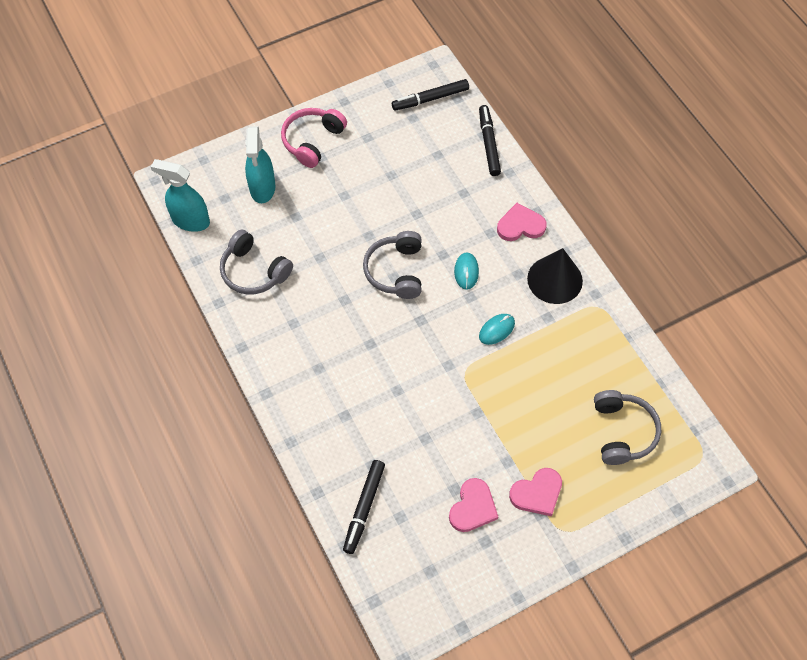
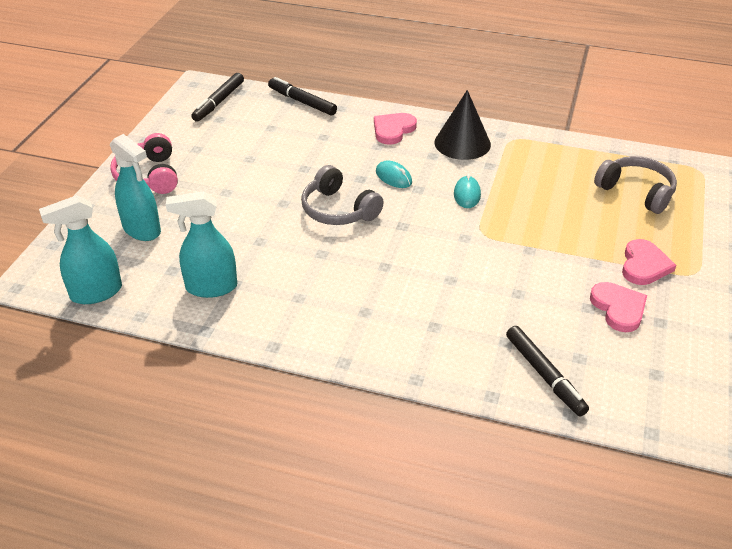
camera: 45 degrees left, 20 degrees down
grey headphones [220,230,293,294] -> turquoise spray bottle [166,191,237,298]

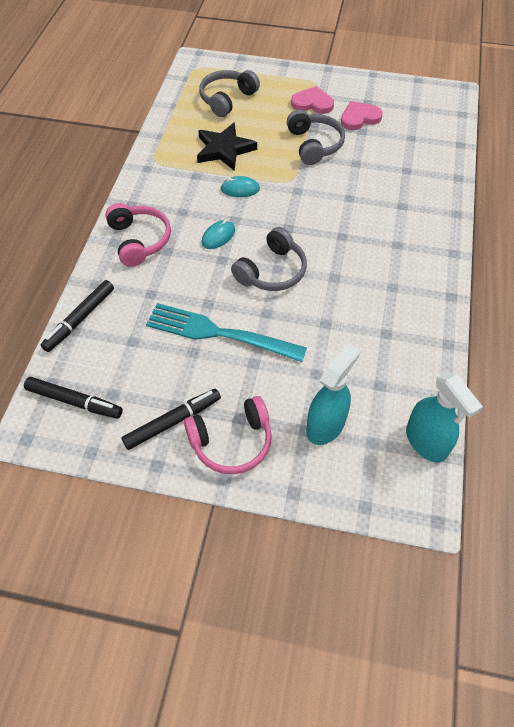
camera: 95 degrees left, 15 degrees up
turquoise spray bottle [166,191,237,298] -> none
pink heart [374,113,417,145] -> pink headphones [105,203,171,267]
black cone [435,90,491,160] -> none
black marker [506,326,589,416] -> black marker moved to [122,389,221,450]
none -> turquoise fork [146,303,307,362]
none -> black star [197,122,257,171]
none -> grey headphones [287,109,345,165]

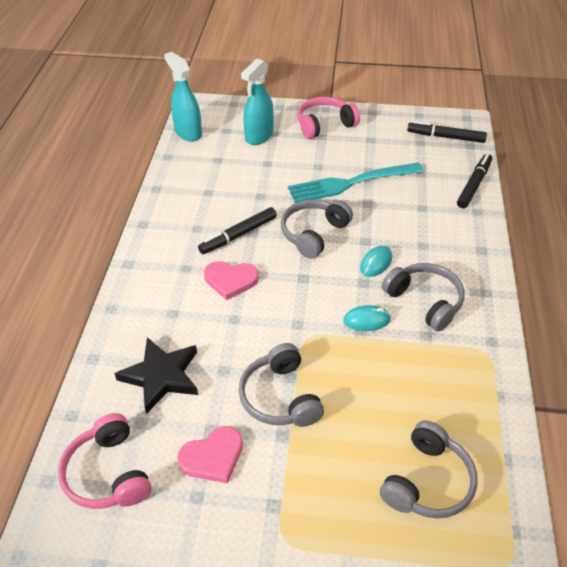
camera: 175 degrees right, 10 degrees down
pink headphones [105,203,171,267] -> pink headphones moved to [58,413,151,509]
black marker [122,389,221,450] -> black marker moved to [198,207,277,254]
turquoise fork [146,303,307,362] -> turquoise fork turned 150 degrees clockwise [288,162,424,203]
black star [197,122,257,171] -> black star moved to [114,337,198,414]
pink heart [291,86,334,114] -> pink heart moved to [204,261,259,300]
none -> grey headphones [382,263,465,332]

